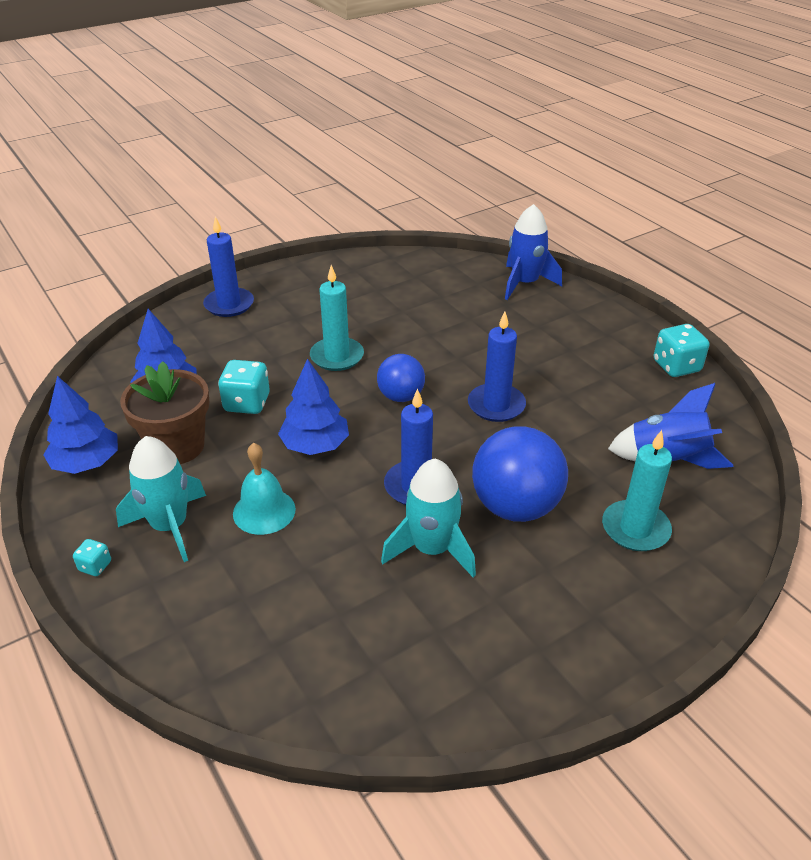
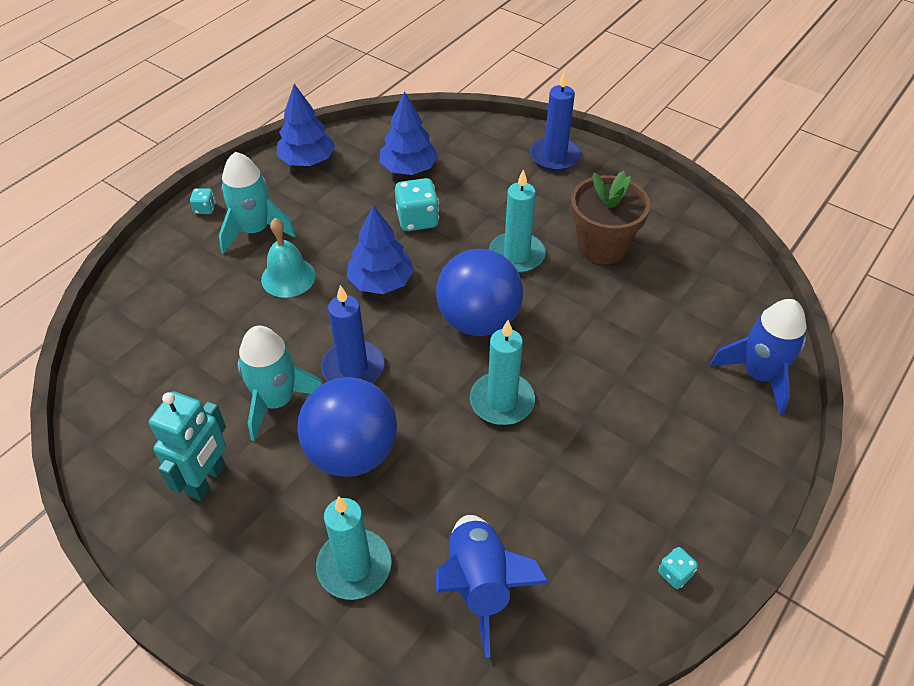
camera: 70 degrees right, 10 degrees up
brown flower pot [120,361,209,464] -> brown flower pot moved to [571,171,651,264]
blue ball [377,354,425,402] -> blue ball [436,249,523,336], size x1.67
blue candle [468,312,526,422] -> turquoise candle [470,320,535,425]
turquoise dice [654,324,709,377] -> turquoise dice [658,547,698,589], size x0.52
none -> turquoise robot [149,391,226,501]

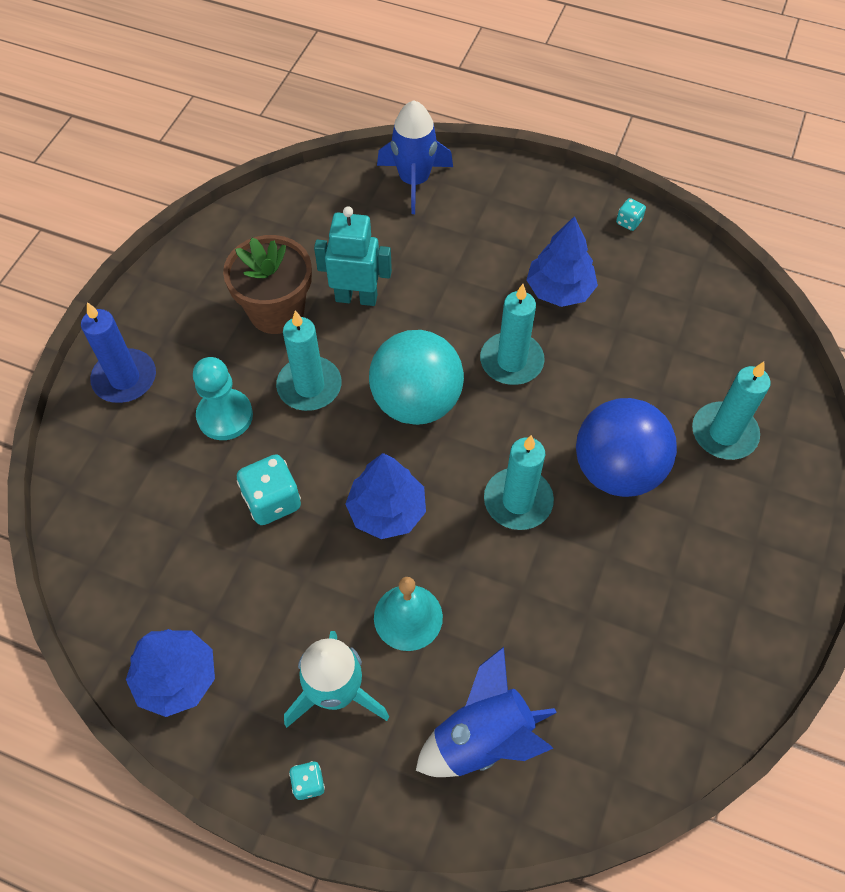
camera: 105 degrees left, 10 degrees up
turquoise robot [149,391,226,501] -> turquoise robot moved to [314,206,392,306]
turquoise rocket [238,326,322,441] -> none
blue candle [321,285,385,383] -> turquoise candle [484,435,554,530]
blue tree [379,92,438,175] -> blue tree moved to [527,216,598,307]
blue ball [436,249,523,336] -> turquoise ball [369,330,464,425]
blue rocket [436,515,549,657] -> blue rocket moved to [416,647,557,777]
none -> turquoise pawn [193,357,253,440]

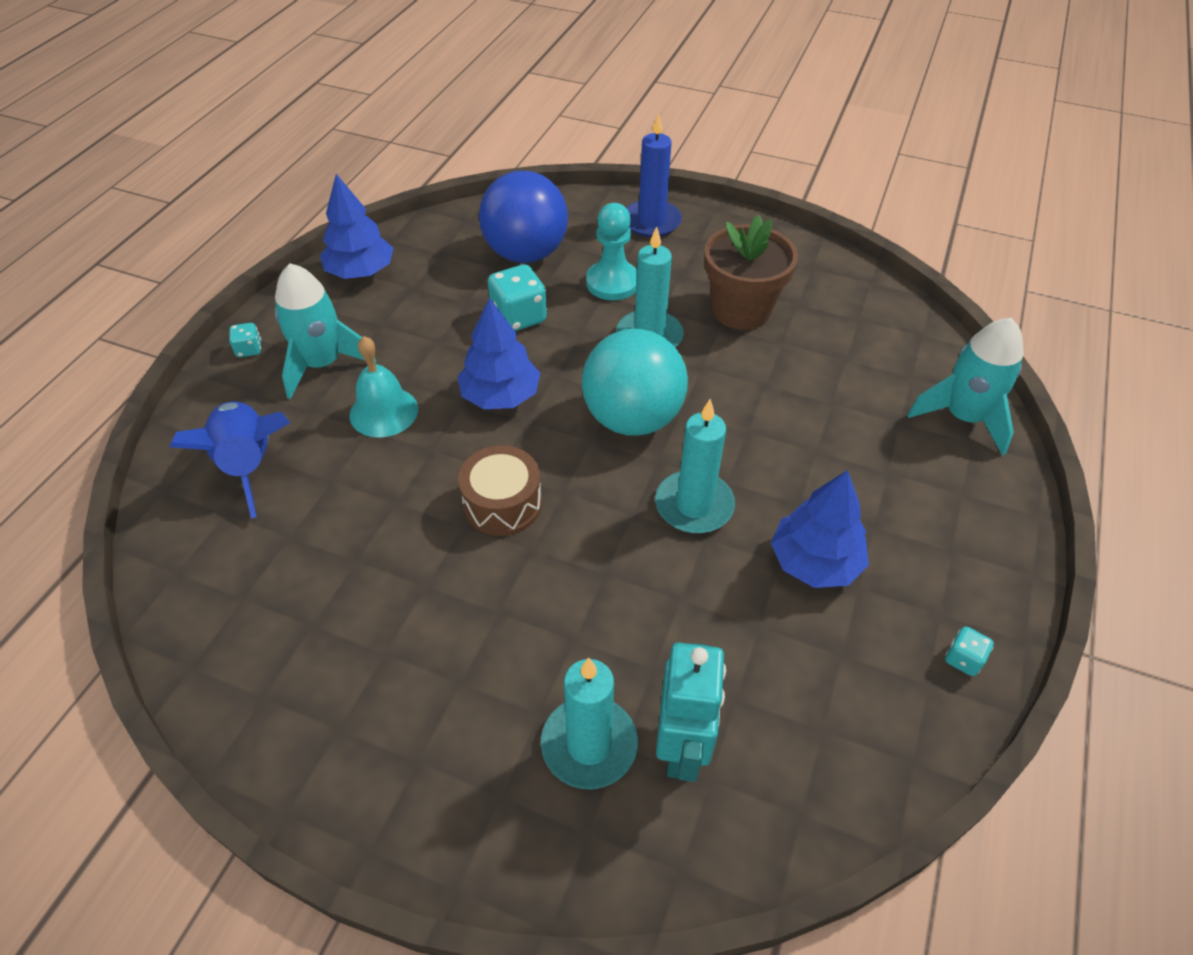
camera: 90 degrees right, 10 degrees down
turquoise robot [314,206,392,306] -> turquoise robot moved to [656,642,726,782]
blue rocket [377,100,453,214] -> turquoise rocket [907,318,1024,456]
turquoise candle [484,435,554,530] -> brown drum [458,445,542,536]
blue ball [576,398,677,497] -> blue ball moved to [479,171,568,263]

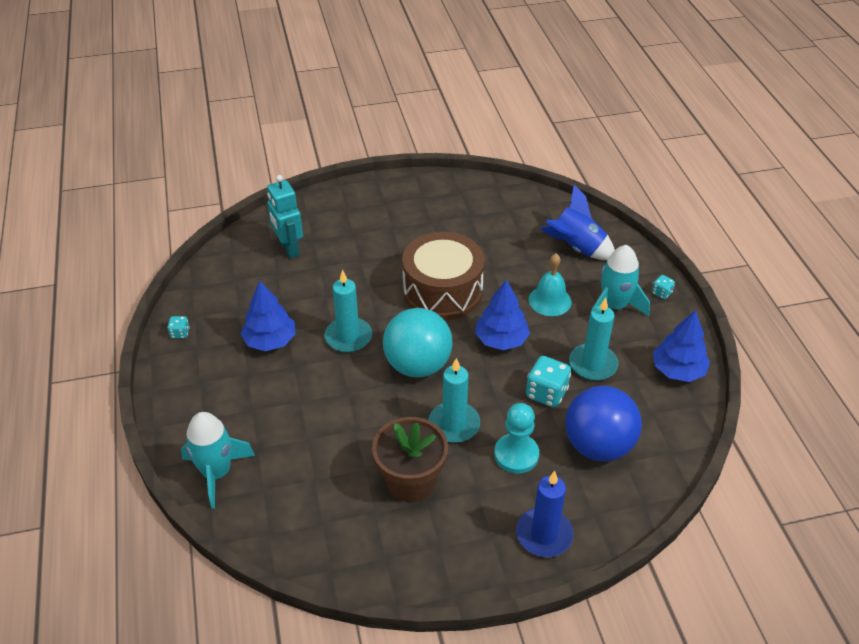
camera: 145 degrees right, 5 degrees down
brown drum [458,445,542,536] -> brown drum [402,232,484,320], size x1.77
turquoise candle [541,658,638,789] -> turquoise candle moved to [569,297,618,381]

